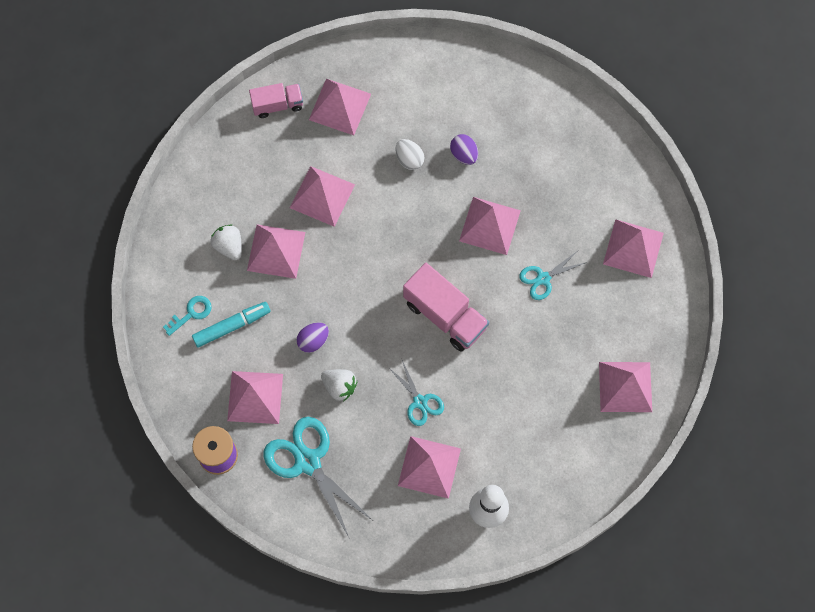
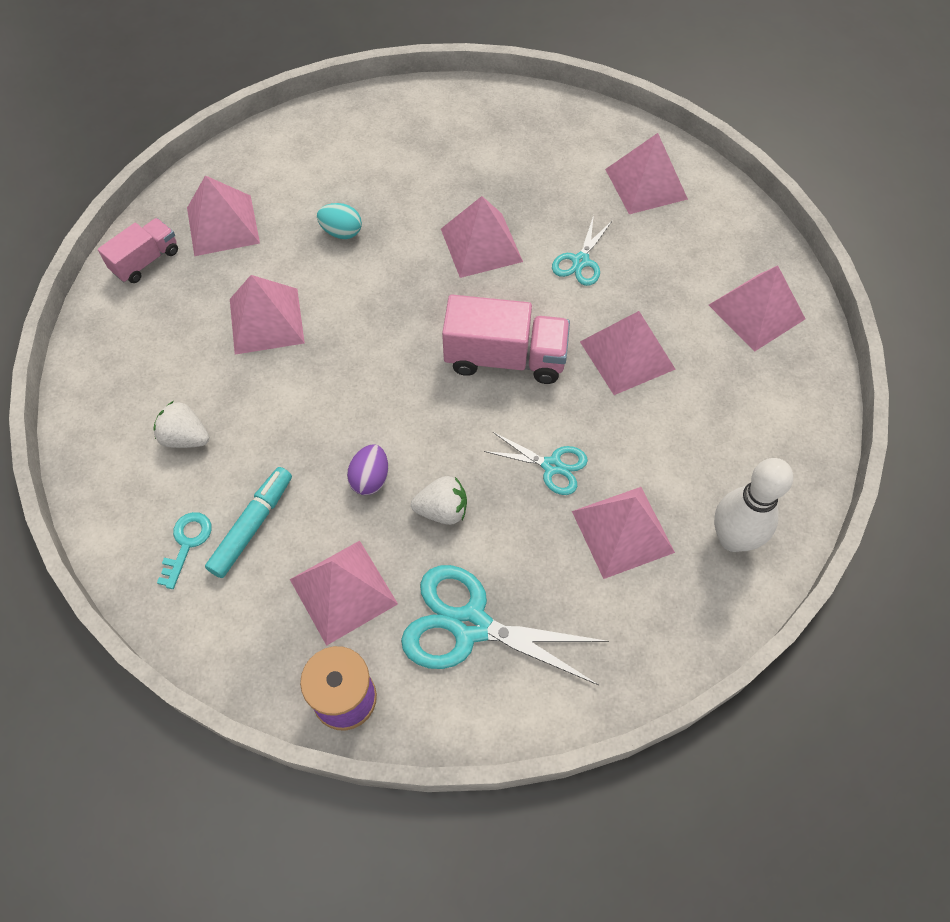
camera: 35 degrees left, 10 degrees down
pink pyramid [247,224,305,279] -> pink pyramid moved to [580,311,676,395]
white egg [395,139,424,170] -> turquoise egg [317,203,362,239]
purple egg [450,134,478,165] -> none

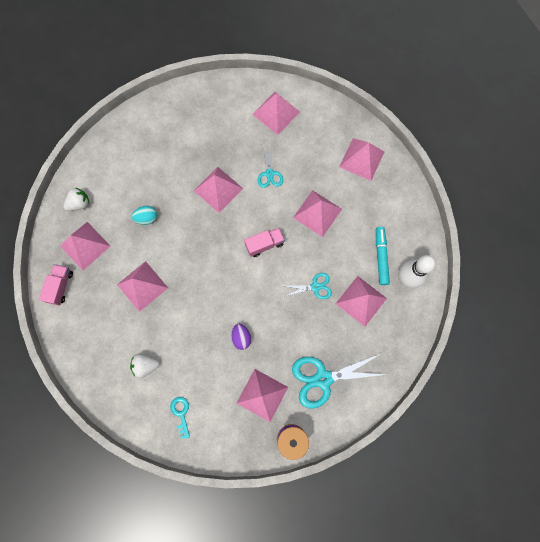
camera: 30 degrees left, 15 degrees up
turquoise marker [205,467,292,578] -> turquoise marker moved to [376,227,390,285]
white strawberry [411,476,467,525] -> white strawberry moved to [64,187,89,211]
pink truck [442,295,570,384] -> pink truck [244,228,285,257], size x0.61

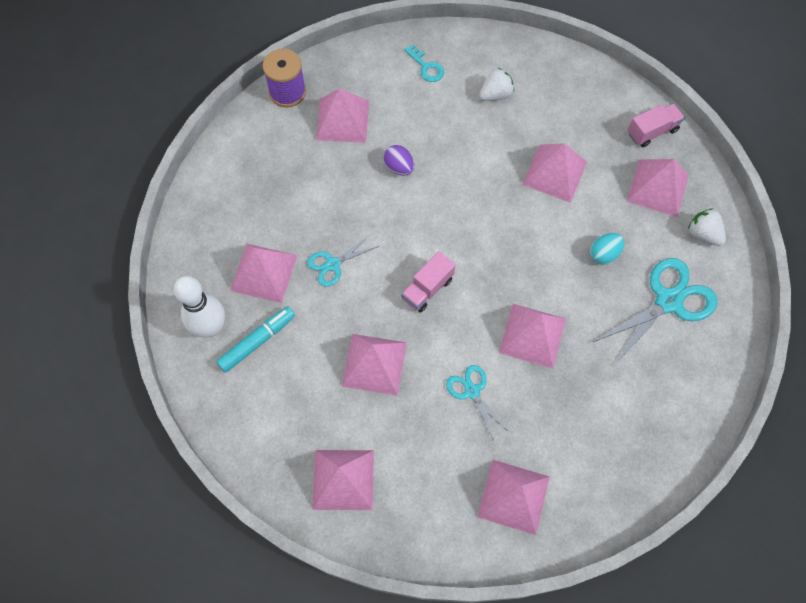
camera: 155 degrees right, 10 degrees down
pink truck [39,264,73,306] -> pink truck turned 105 degrees counterclockwise [628,104,685,147]
white strawberry [64,187,89,211] -> white strawberry turned 105 degrees clockwise [688,208,726,246]
turquoise scissors [292,354,388,409] -> turquoise scissors moved to [593,258,718,366]
turquoise marker [376,227,390,285] -> turquoise marker turned 105 degrees counterclockwise [216,306,295,373]

